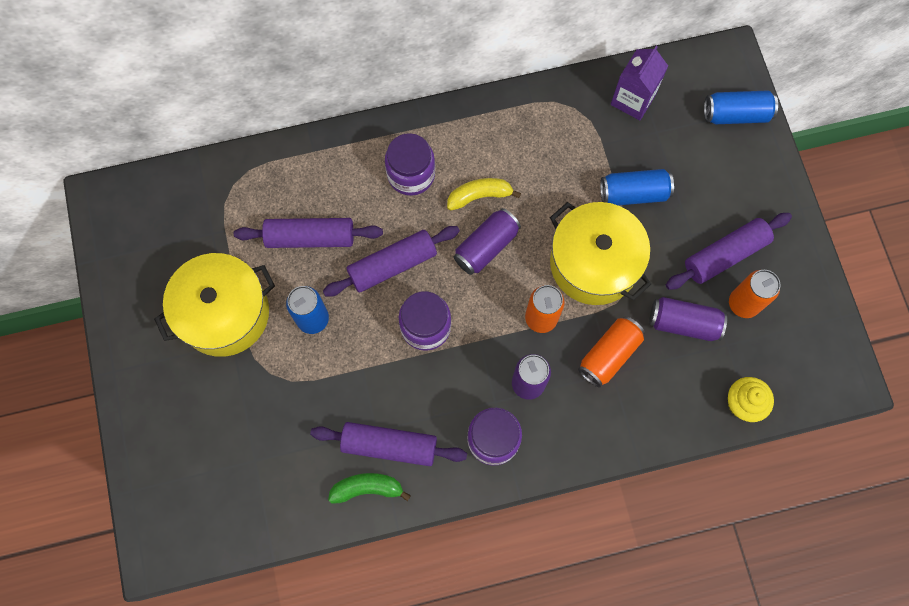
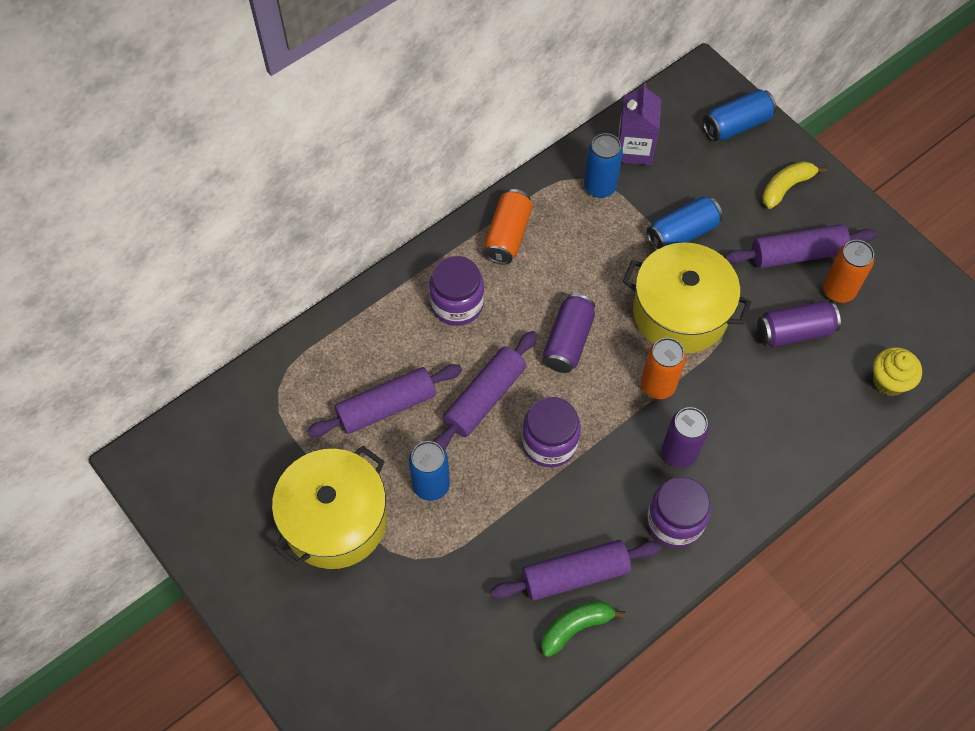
camera: 25 degrees left, 10 degrees down
yellow banana [447,178,521,211] -> yellow banana moved to [762,161,827,209]
orange can [578,316,645,388] -> orange can moved to [484,189,533,265]
purple rolling pin [666,213,792,290] -> purple rolling pin turned 45 degrees clockwise [724,224,877,268]
none -> blue can [584,133,623,198]

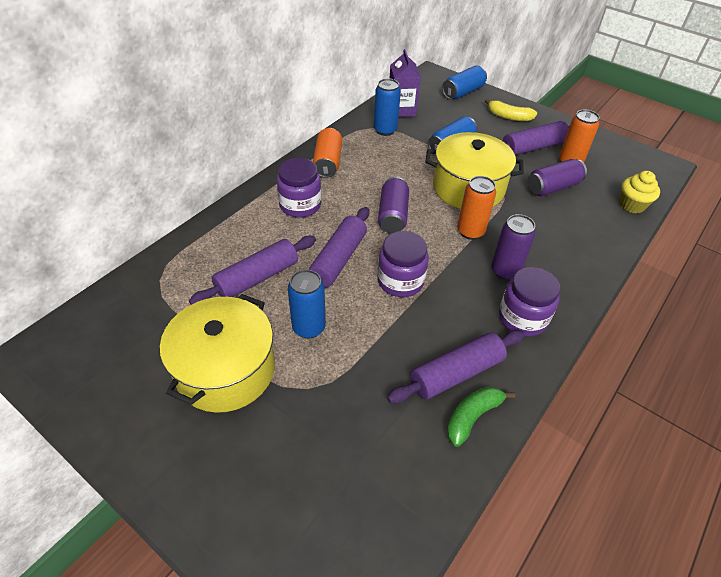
camera: 15 degrees left, 15 degrees down
yellow banana [762,161,827,209] -> yellow banana turned 105 degrees counterclockwise [485,99,537,121]

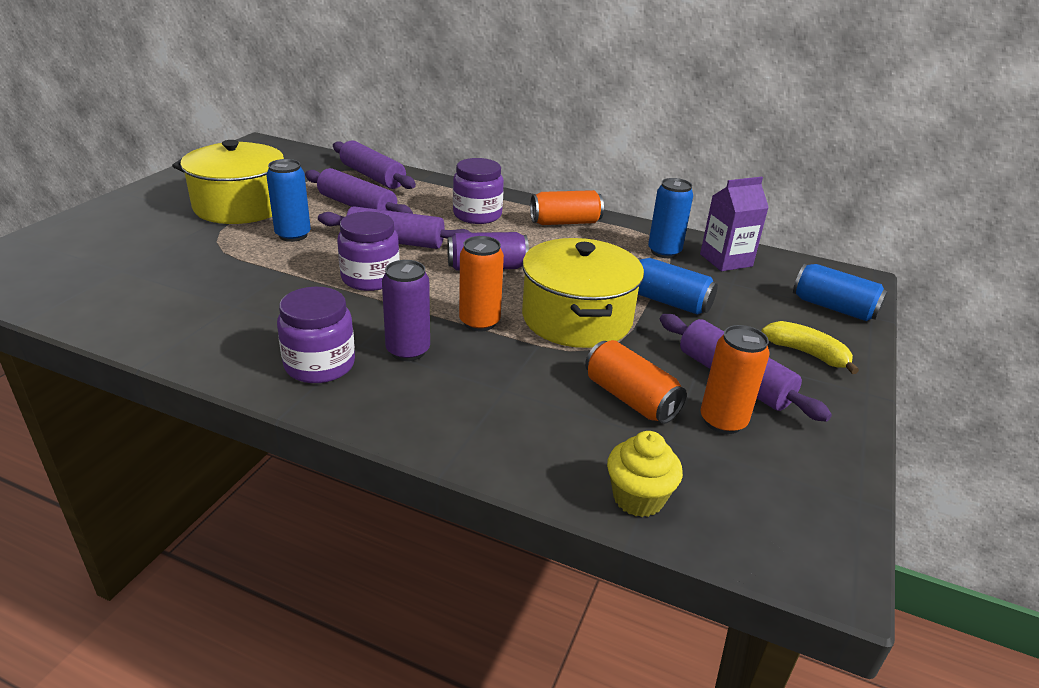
camera: 75 degrees right, 15 degrees down
purple rolling pin [387,330,525,403] -> purple rolling pin moved to [333,140,416,189]
green banana [447,386,515,447] -> none
yellow banana [485,99,537,121] -> yellow banana turned 120 degrees clockwise [761,321,859,374]
purple can [527,159,587,196] -> orange can [585,340,687,424]

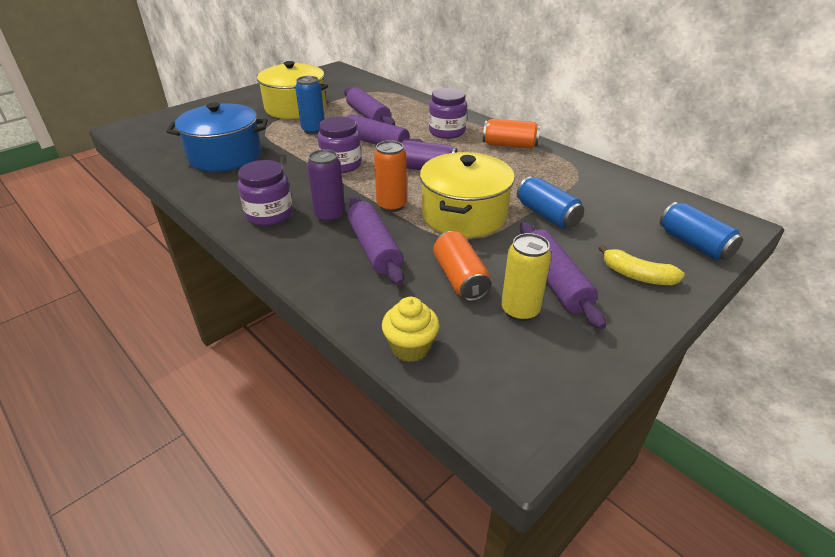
camera: 25 degrees right, 5 degrees up
purple rolling pin [333,140,416,189] -> purple rolling pin moved to [347,196,404,285]
blue can [648,178,693,258] -> none
purple carton [700,177,769,271] -> none
orange can [700,325,769,434] -> yellow can [501,233,551,321]
yellow banana [761,321,859,374] -> yellow banana turned 150 degrees clockwise [599,245,685,285]
none -> blue pot [166,103,268,172]

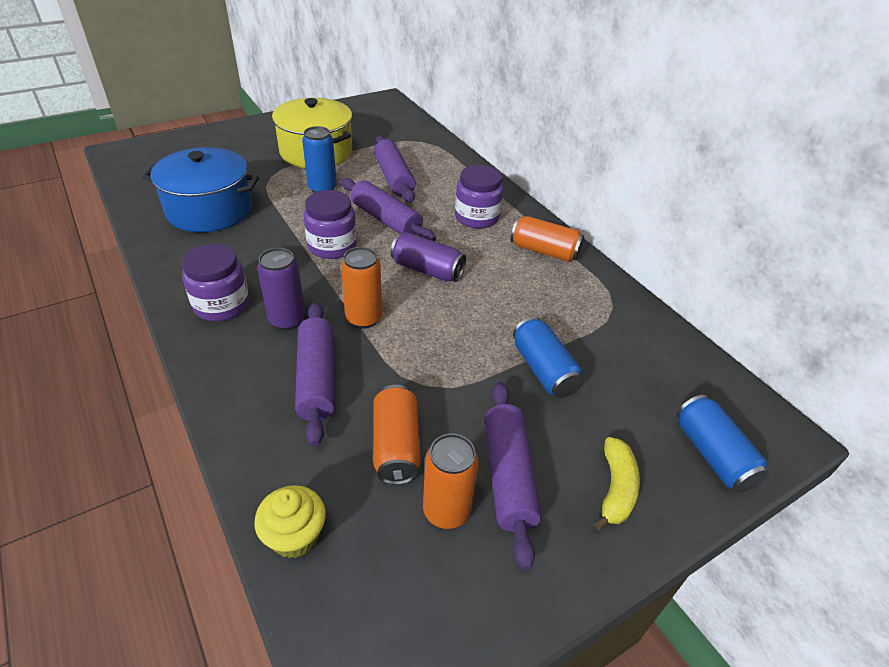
camera: 10 degrees right, 5 degrees up
yellow pot [420,152,515,238] -> none
yellow can [501,233,551,321] -> orange can [423,433,479,529]
yellow banana [599,245,685,285] -> yellow banana turned 120 degrees counterclockwise [594,437,640,530]

